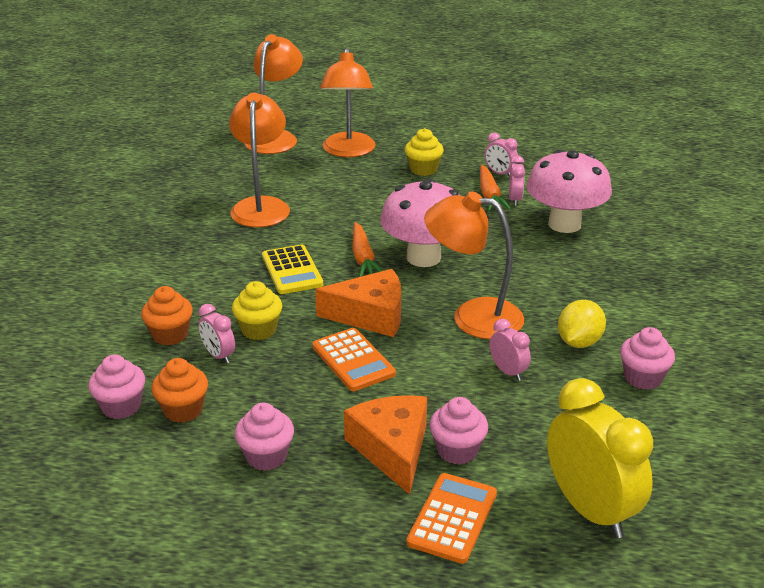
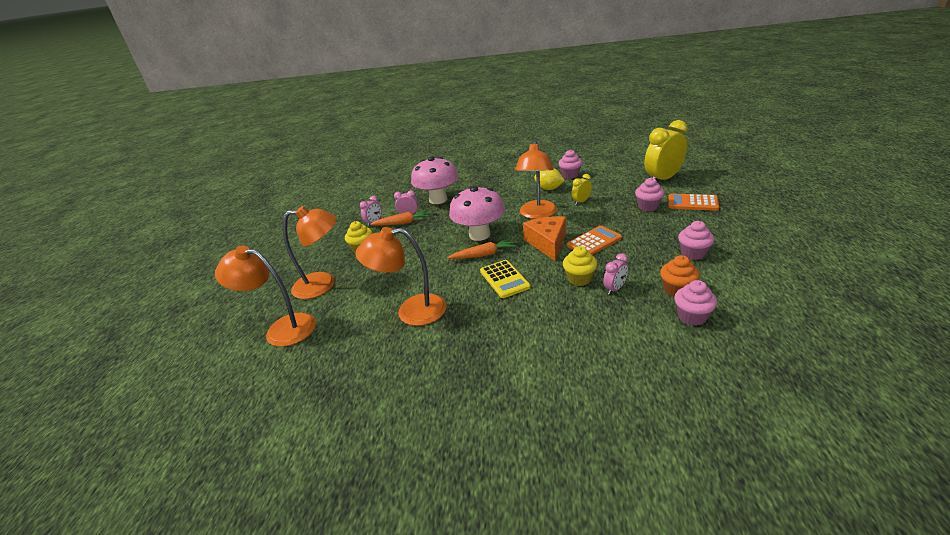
camera: 90 degrees left, 0 degrees up
orange cupcake [141,286,193,345] -> none
yellow calculator [262,244,323,294] -> yellow calculator turned 90 degrees clockwise [480,260,531,298]
orange cheese [344,395,427,495] -> none
pink clock [490,319,531,381] -> yellow clock [571,174,592,205]

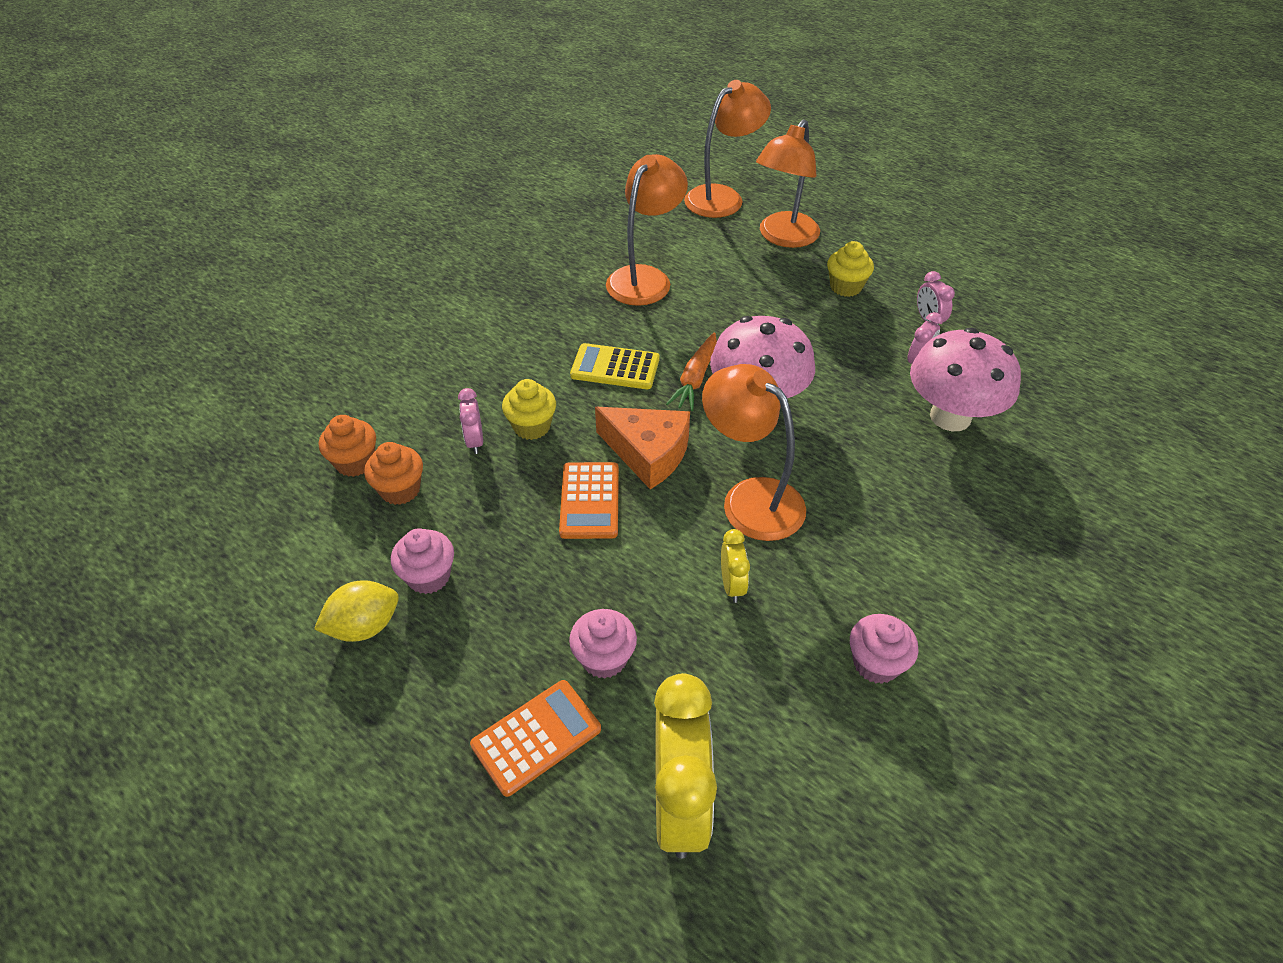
camera: 120 degrees right, 15 degrees up
orange carrot [370,210,430,226] -> none
yellow lemon [534,168,565,190] -> yellow lemon moved to [314,580,399,642]
pink cupcake [674,280,717,326] -> orange cupcake [319,415,376,477]

